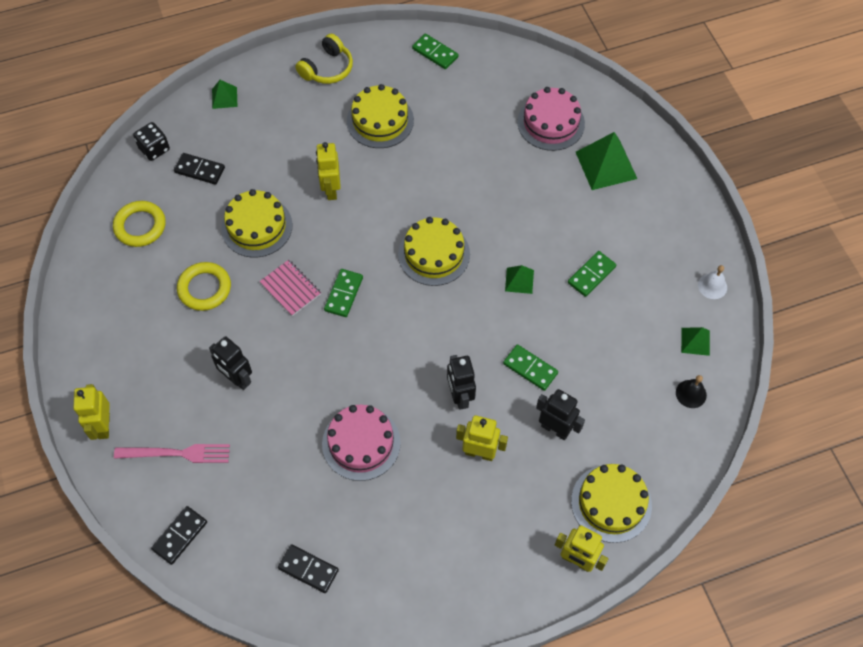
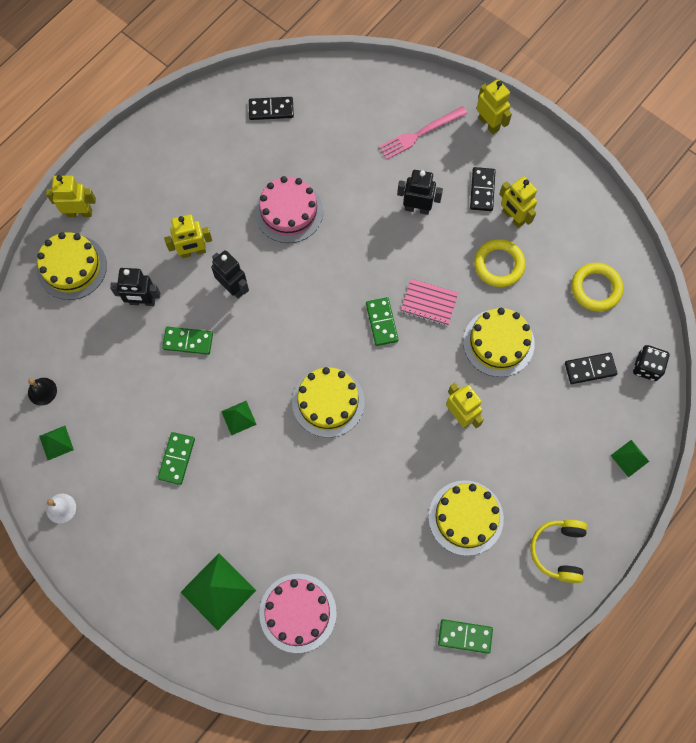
camera: 150 degrees right, 10 degrees up
black domino [151,506,207,565] -> black domino moved to [470,167,495,211]
none -> yellow robot [499,176,537,228]

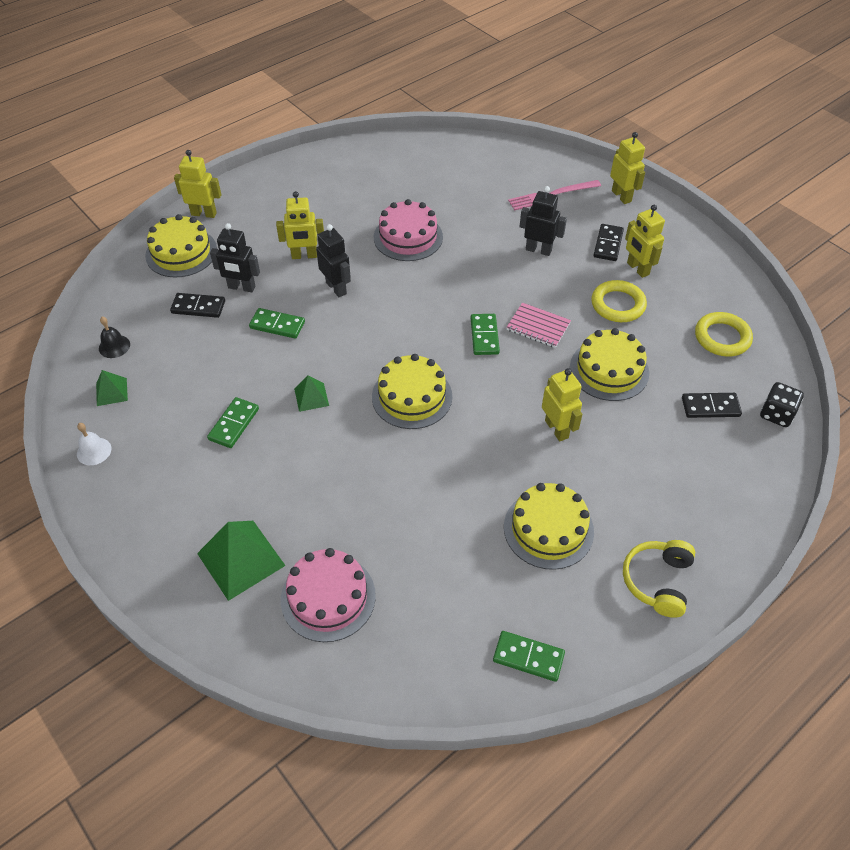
camera: 10 degrees right, 20 degrees down
black domino [249,97,294,120] -> black domino moved to [170,293,225,318]
green pyramid [610,440,649,478] -> none

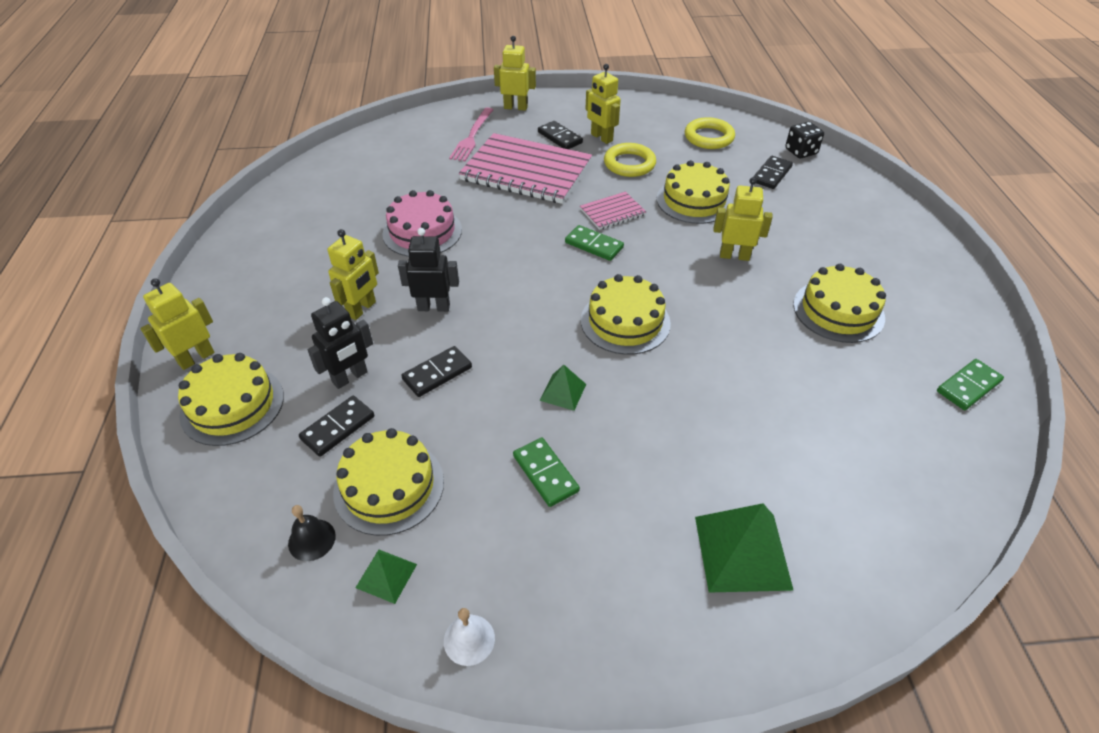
camera: 55 degrees left, 5 degrees down
green domino [249,308,305,339] -> black domino [401,346,472,397]
pink cake [281,548,376,642] -> none
black robot [520,186,567,256] -> pink notebook [459,133,592,204]
yellow headphones [623,540,695,618] -> none
yellow robot [625,205,665,278] -> yellow robot turned 45 degrees clockwise [585,64,621,144]
none -> yellow cake [333,428,444,536]

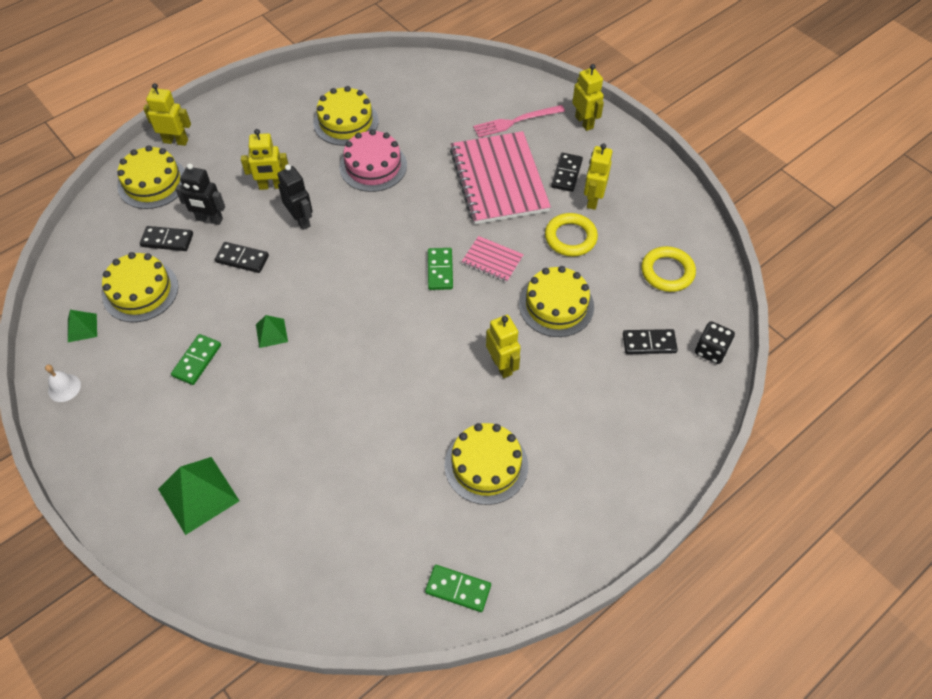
camera: 55 degrees right, 10 degrees up
black bell [288,505,336,561] -> none
yellow cake [581,274,671,355] -> yellow cake moved to [313,86,379,146]

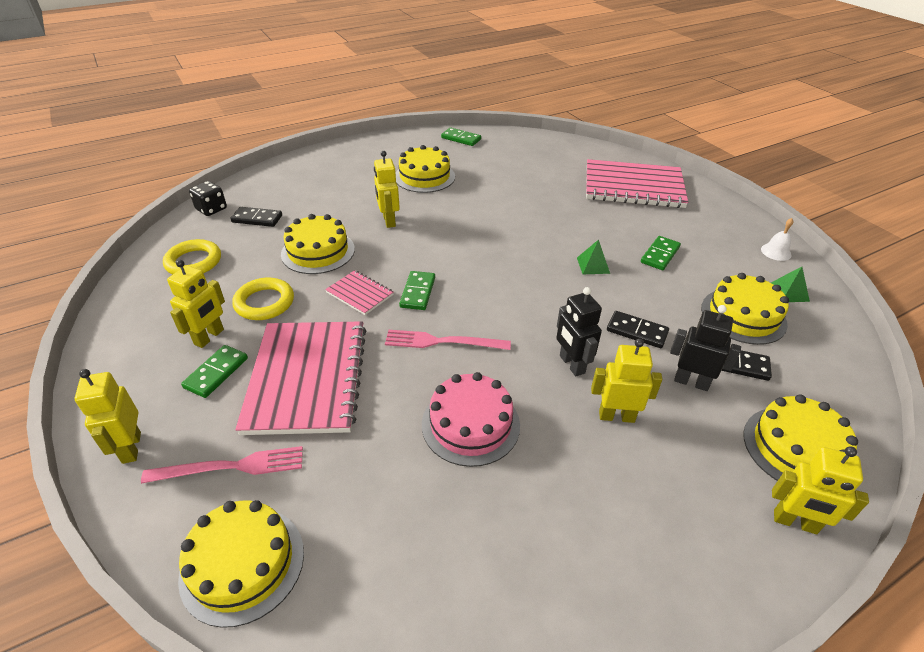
camera: 170 degrees left, 15 degrees down
green pyramid [158,457,240,535] -> pink notebook [586,159,688,208]
yellow cake [313,86,379,146] -> yellow cake moved to [178,500,304,628]
black domino [551,153,583,192] -> green domino [181,345,248,398]
none -> pink fork [385,330,511,350]

